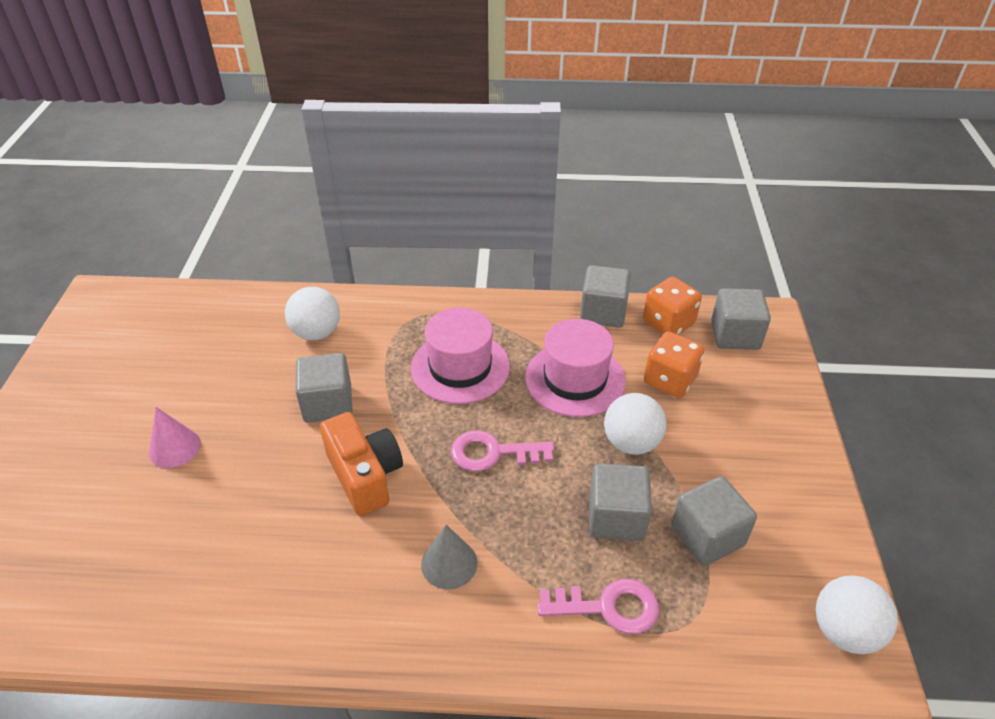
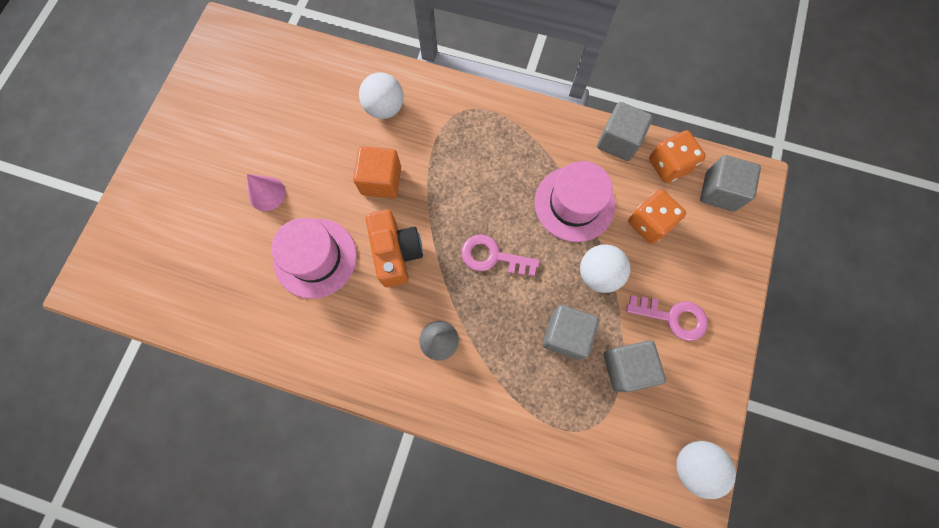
camera: 15 degrees right, 30 degrees up
grey cube [295,353,353,423] -> orange cube [353,146,401,198]
pink hat [411,307,510,404] -> pink hat moved to [272,218,357,299]
pink key [537,579,659,634] -> pink key moved to [626,295,708,341]

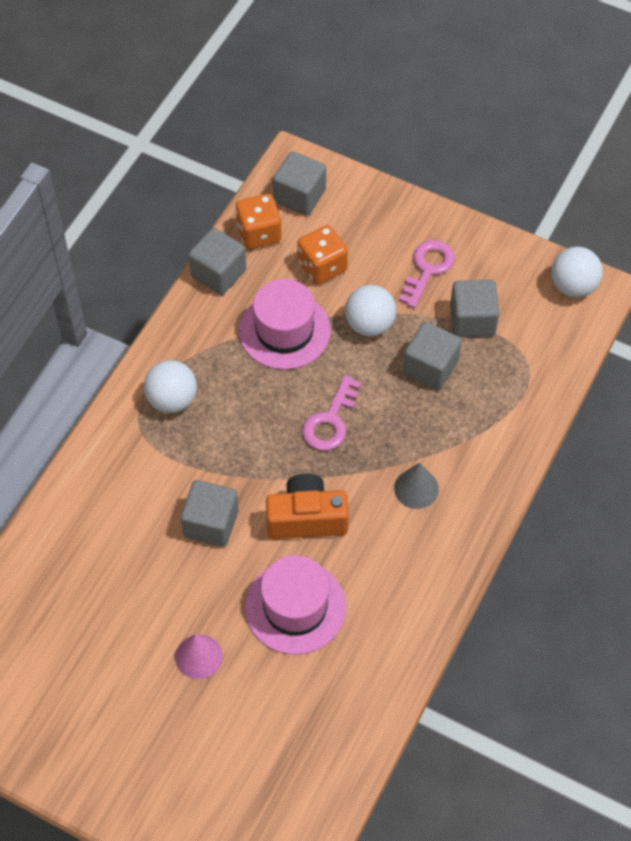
camera: 80 degrees left, 15 degrees down
orange cube [353,146,401,198] -> grey cube [181,480,238,547]
white ball [359,72,404,119] -> white ball moved to [144,360,197,413]

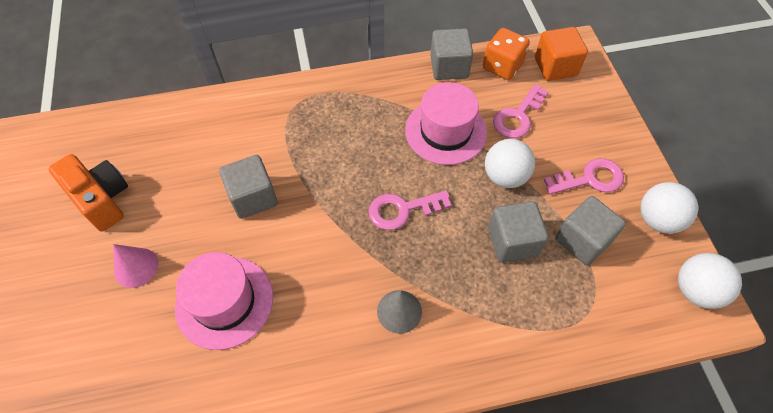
camera: 50 degrees right, 0 degrees up
white ball [144,360,197,413] -> white ball moved to [640,182,698,234]
orange camera [266,474,349,539] -> orange camera moved to [49,154,128,232]
grey cube [273,151,326,215] -> orange cube [535,27,588,81]
orange dice [297,225,348,284] -> pink key [493,84,548,138]

